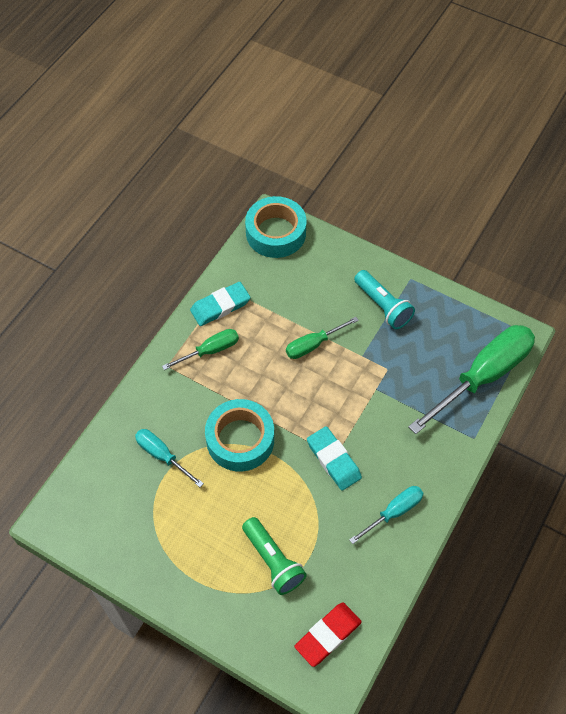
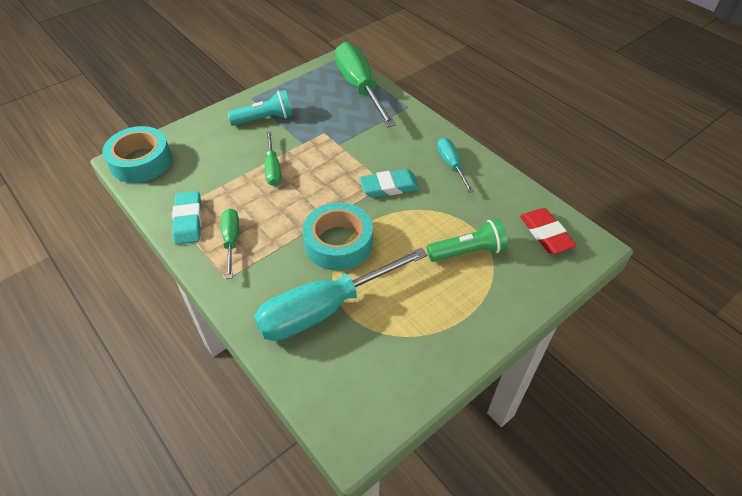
camera: 70 degrees left, 10 degrees down
turquoise screwdriver [135,429,204,487] -> turquoise screwdriver [254,247,428,341], size x1.98

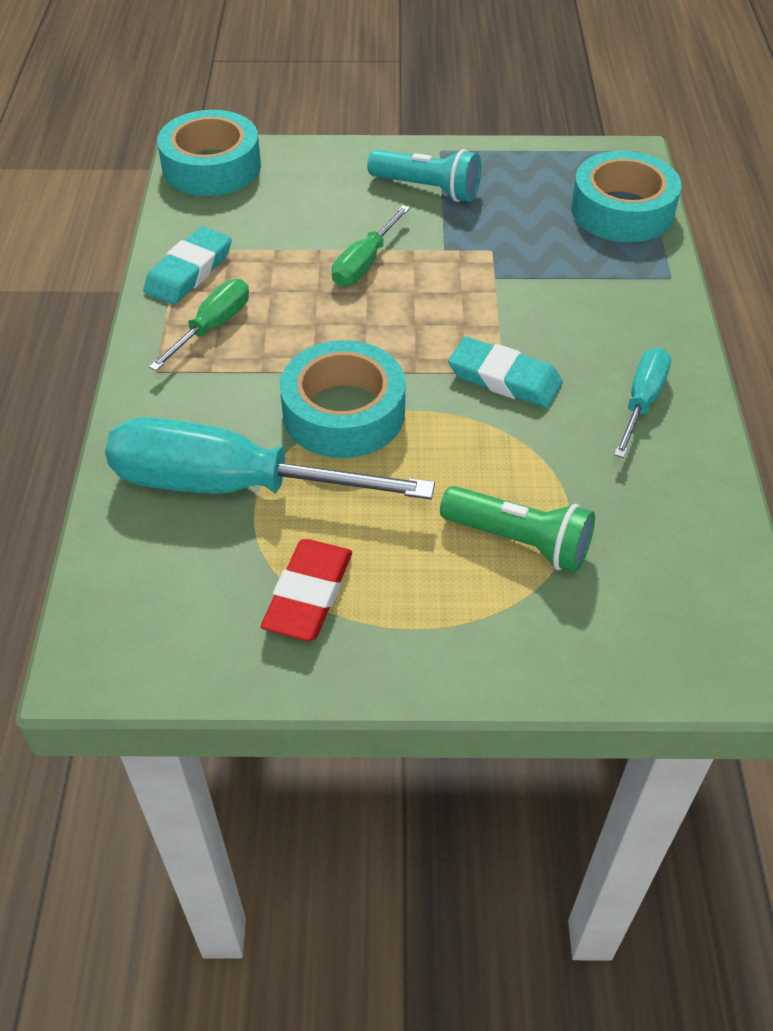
camera: 40 degrees right, 0 degrees up
green screwdriver [335,42,396,127] -> turquoise tape [571,151,682,242]
red eraser [520,208,577,254] -> red eraser moved to [261,539,352,641]

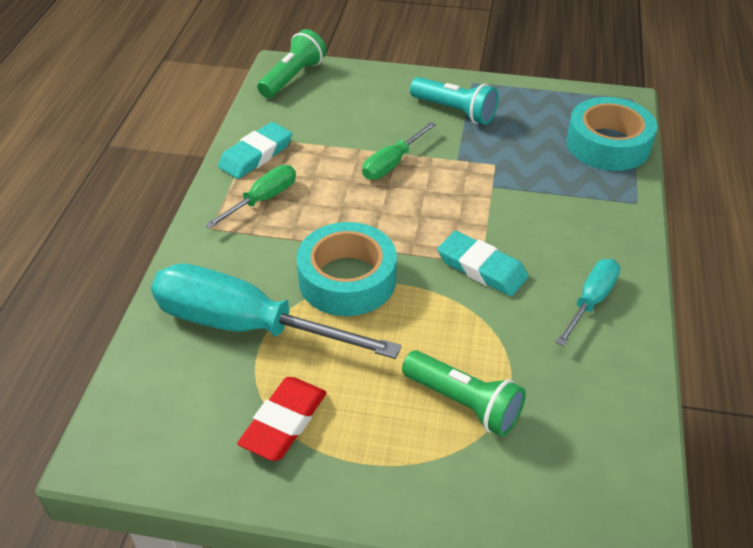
camera: 10 degrees right, 5 degrees down
turquoise tape [157,110,261,196] -> green flashlight [257,29,326,98]

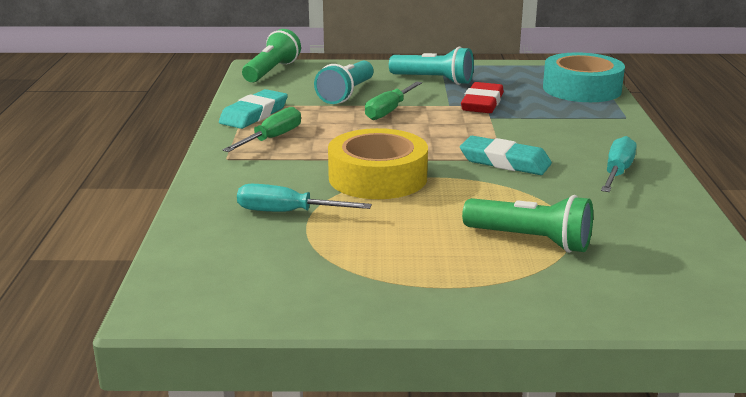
camera: 10 degrees left, 20 degrees down
turquoise screwdriver [151,264,401,359] -> turquoise screwdriver [237,184,372,212], size x0.51
red eraser [237,377,327,461] -> red eraser moved to [461,82,504,113]
turquoise tape [296,222,397,316] -> yellow tape [328,128,428,199]
none -> turquoise flashlight [314,61,374,104]

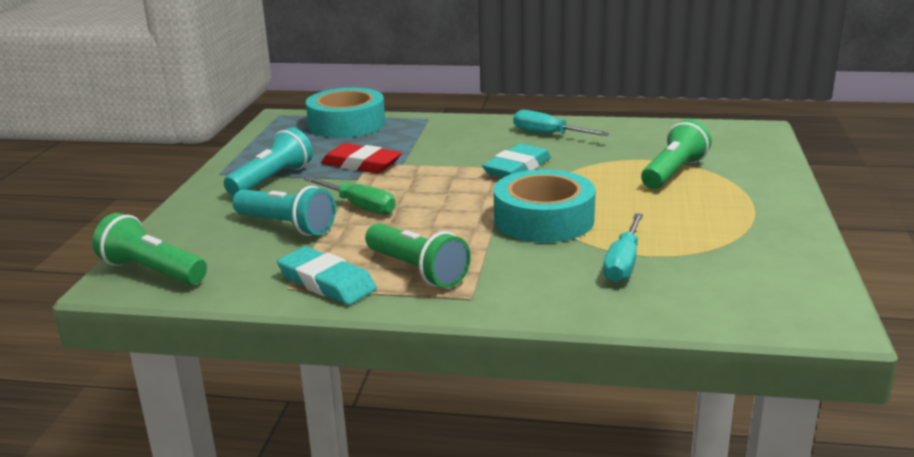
camera: 80 degrees left, 0 degrees up
green screwdriver [222,107,301,152] -> green flashlight [365,223,471,288]
yellow tape [328,128,428,199] -> turquoise tape [494,169,595,243]

